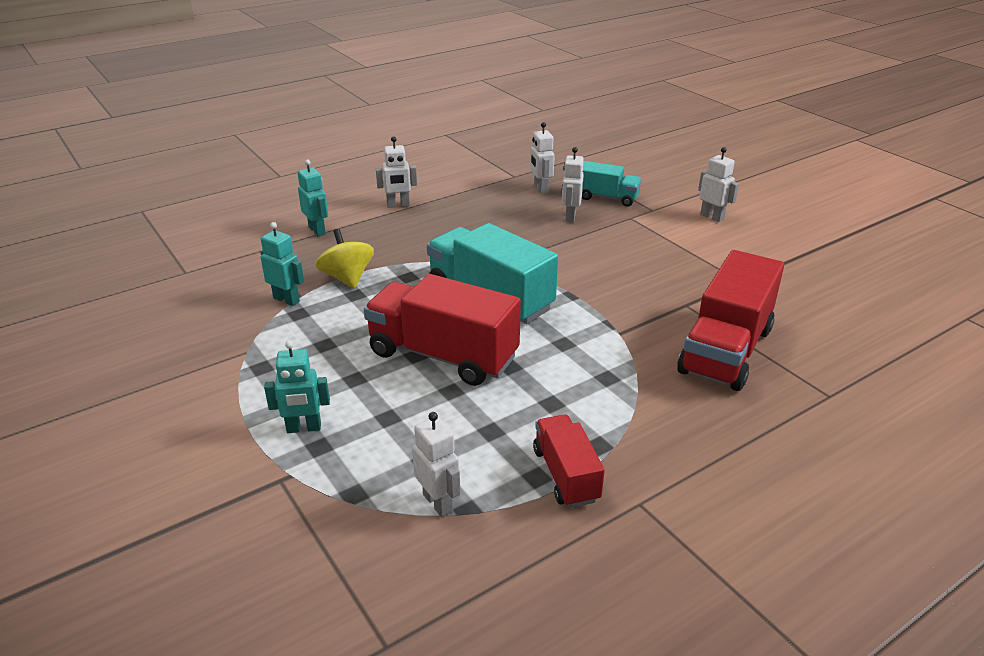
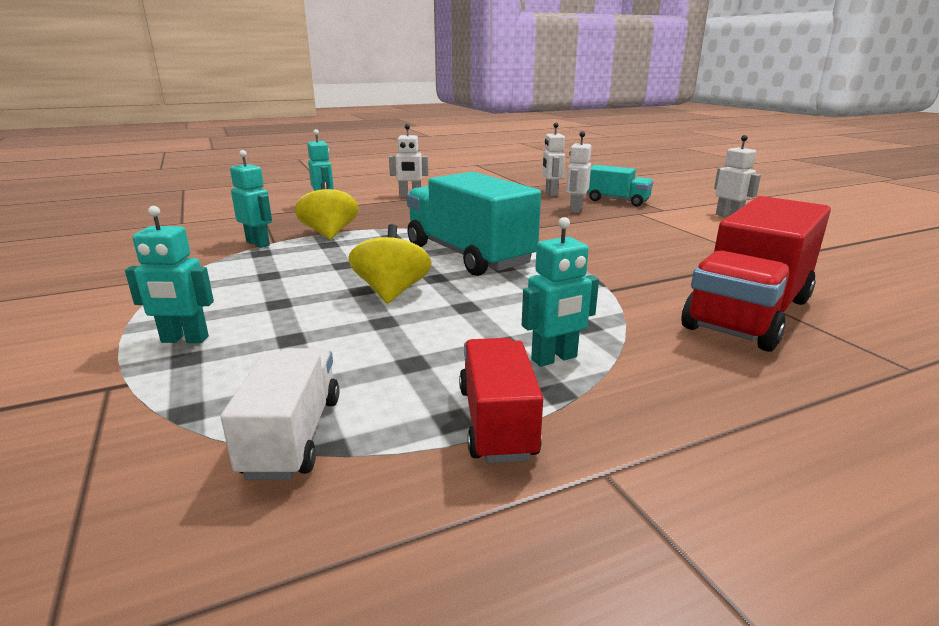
camera: 10 degrees right, 10 degrees down
red truck [364,274,521,386] -> yellow spinning top [348,224,431,304]
white robot [412,412,460,517] -> white truck [221,348,339,480]
none -> turquoise robot [522,217,599,367]

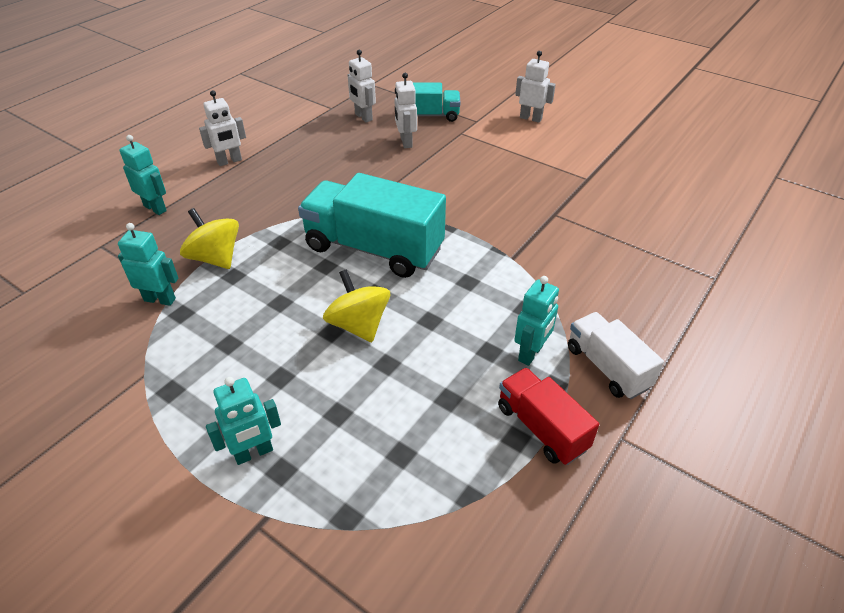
camera: 30 degrees left, 20 degrees up
white truck [221,348,339,480] -> white truck moved to [568,312,664,399]
red truck [682,196,831,352] -> none

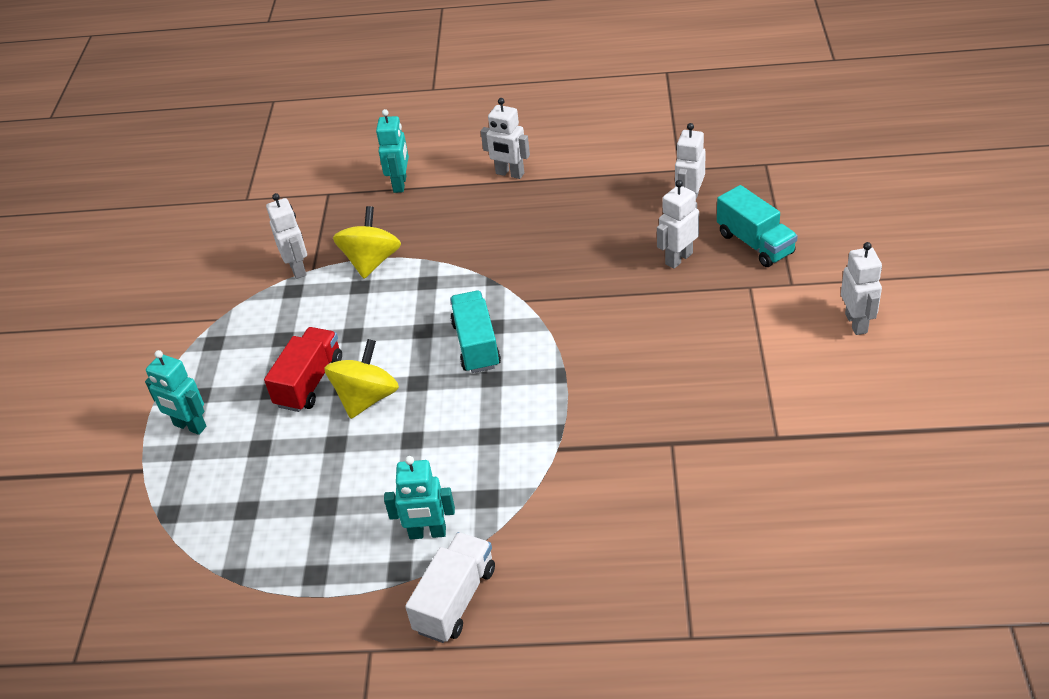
camera: 60 degrees right, 0 degrees up
turquoise robot [118,223,178,306] -> white robot [266,193,307,279]
turquoise truck [298,173,446,278] -> turquoise truck [450,291,501,373], size x0.56
red truck [498,368,599,465] -> red truck moved to [264,327,342,412]

